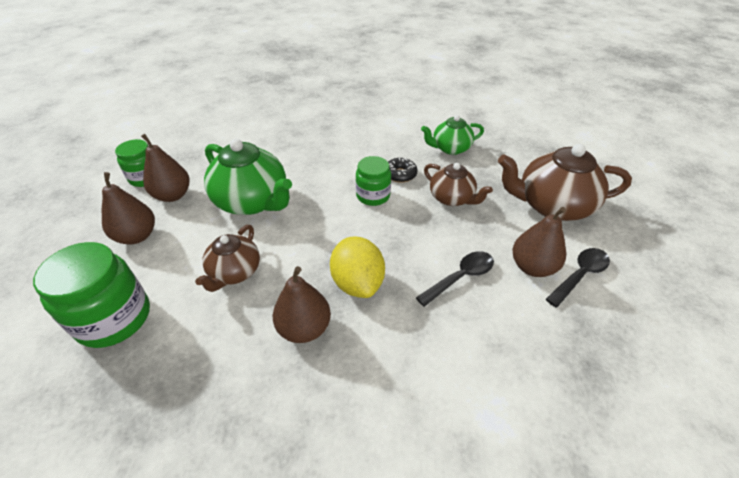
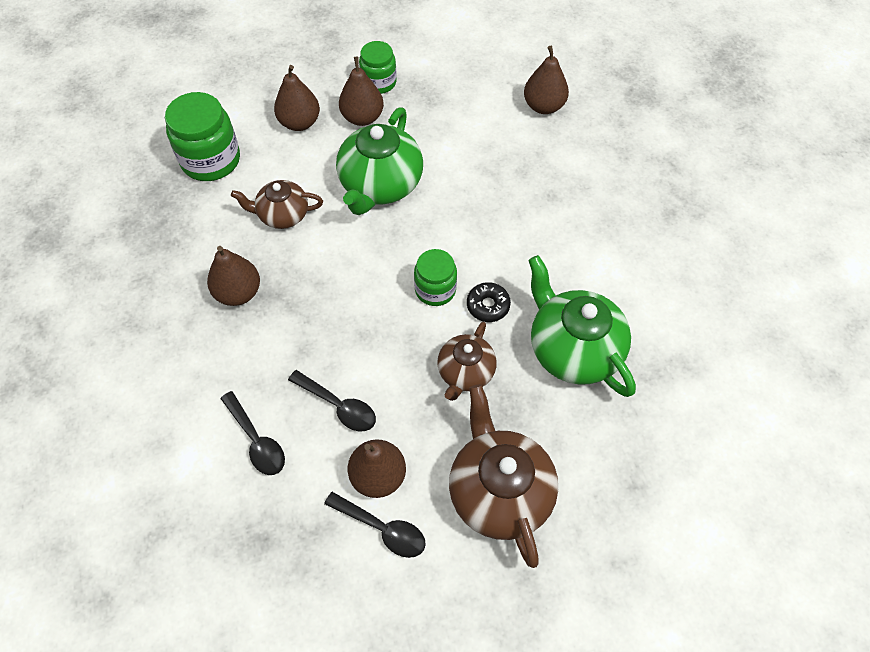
camera: 70 degrees right, 15 degrees up
yellow lemon [330,236,385,298] -> none
green teapot [421,115,484,155] -> green teapot [528,255,636,397], size x1.67
none -> black spoon [220,391,285,475]
none -> brown pear [524,46,569,114]

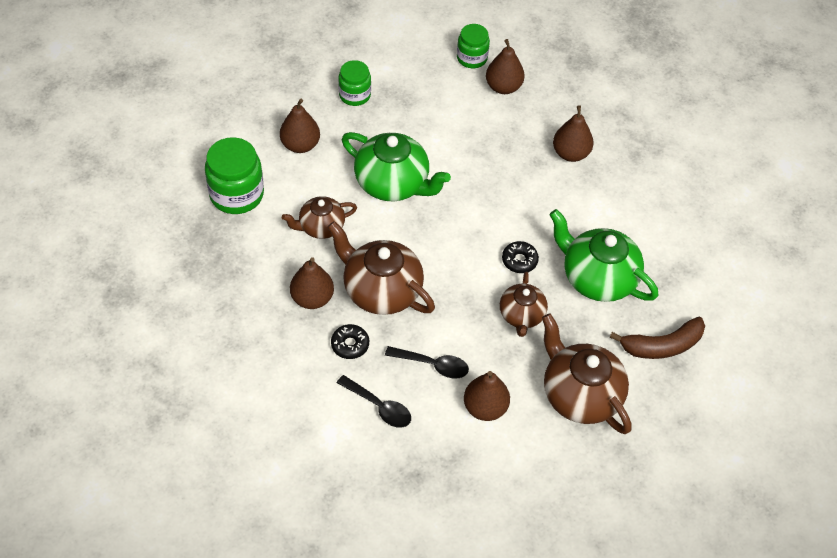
camera: 20 degrees left, 5 degrees down
black spoon [324,492,426,558] -> none
green teapot [336,107,423,215] -> green teapot turned 60 degrees counterclockwise [342,132,451,201]
brown pear [339,56,384,126] -> brown pear moved to [553,105,593,162]
green jar [414,249,457,306] -> green jar moved to [457,24,490,68]
none -> brown teapot [328,221,435,315]
none -> black donut [331,324,369,359]
none -> brown banana [610,317,705,359]

